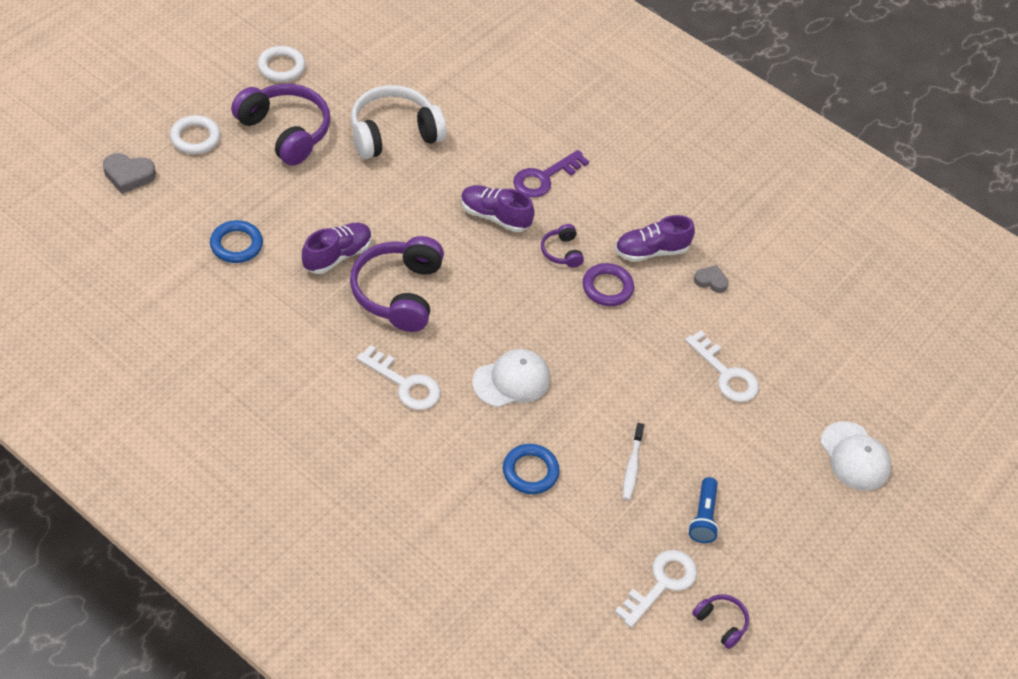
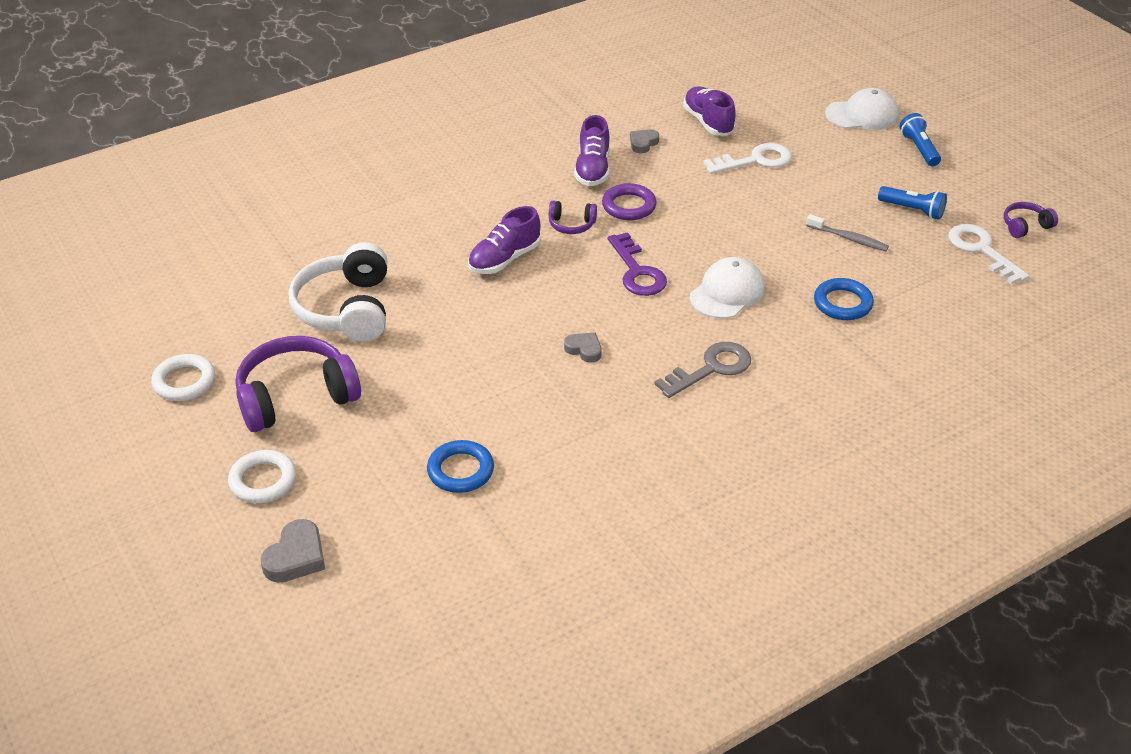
camera: 65 degrees left, 10 degrees down
purple shoe [302,223,372,274] -> purple shoe moved to [683,87,736,135]
purple headphones [350,236,444,332] -> grey heart [564,333,602,363]
white key [357,345,441,410] -> grey key [654,342,751,398]
white cap [472,349,550,407] -> white cap turned 45 degrees clockwise [690,257,765,319]
purple key [513,150,589,197] -> purple key moved to [607,232,667,296]
white toothbrush [623,423,644,500] -> grey toothbrush [806,214,889,251]
none -> blue flashlight [899,113,941,167]

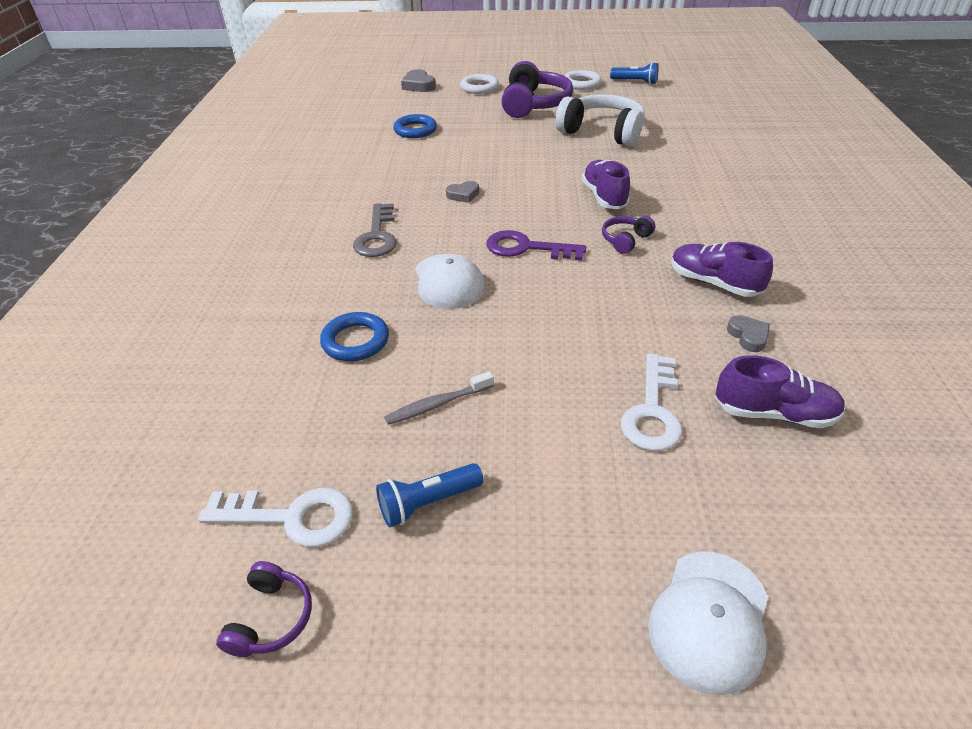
camera: 125 degrees right, 0 degrees up
purple ring [602,183,657,220] -> none
blue flashlight [899,113,941,167] -> blue flashlight moved to [610,62,659,85]

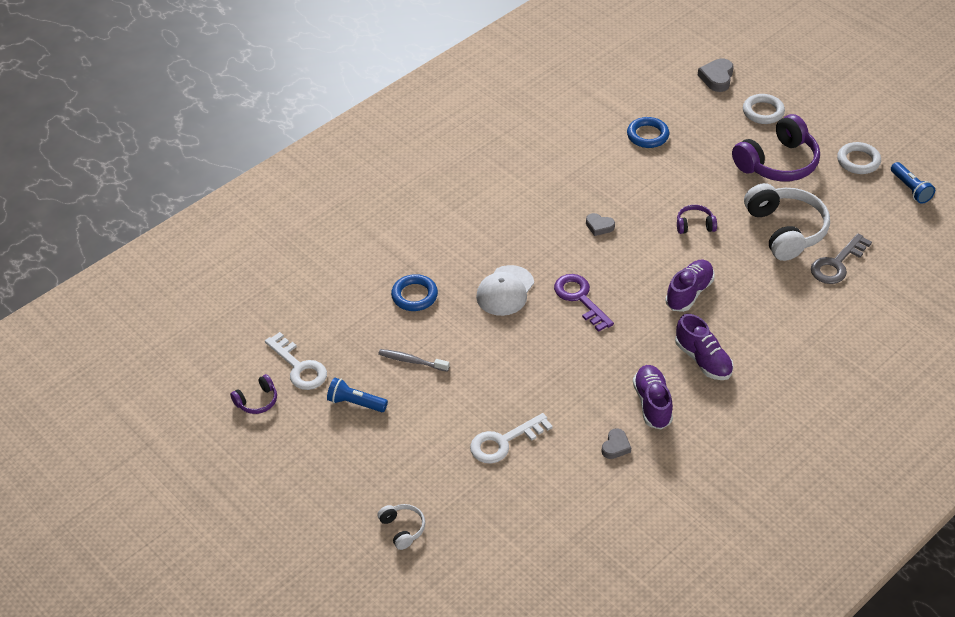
camera: 45 degrees right, 5 degrees up
grey key [353,203,397,257] -> grey key moved to [811,234,872,284]
purple headphones [602,216,655,254] -> purple headphones moved to [677,205,717,234]
white cap [648,551,768,695] -> white headphones [377,504,425,550]
purple shoe [715,355,845,428] -> purple shoe moved to [675,314,734,380]

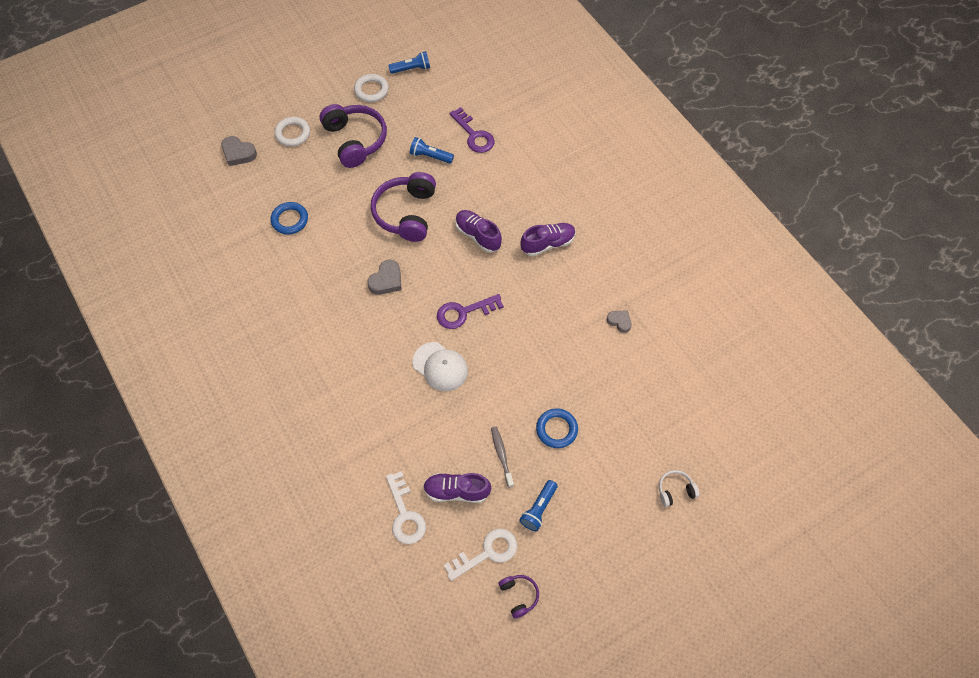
camera: 80 degrees left, 15 degrees up
grey toothbrush [378,349,450,372] -> grey toothbrush turned 135 degrees clockwise [491,426,514,488]
blue ring [391,274,438,311] -> blue ring moved to [536,408,578,448]
white key [470,413,553,464] -> white key moved to [386,471,426,544]
grey heart [586,213,615,236] -> grey heart [367,260,402,295], size x1.52
purple shoe [633,365,673,429] -> purple shoe moved to [423,473,491,503]
purple headphones [677,205,717,234] -> purple headphones [371,172,436,242], size x2.11
white headphones [744,183,830,261] -> blue flashlight [410,137,454,164]
grey key [811,234,872,284] -> purple key [449,107,494,153]

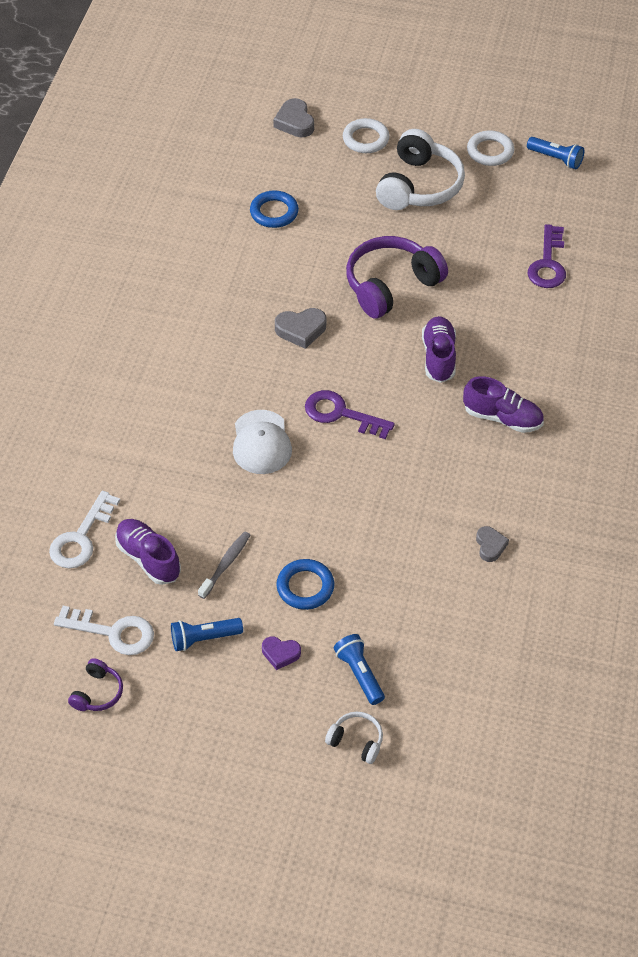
camera: 45 degrees right, 10 degrees down
purple headphones [320,104,387,168] -> white headphones [376,129,465,210]
blue flashlight [410,137,454,164] -> blue flashlight moved to [334,634,385,705]
none -> purple heart [262,637,301,670]

